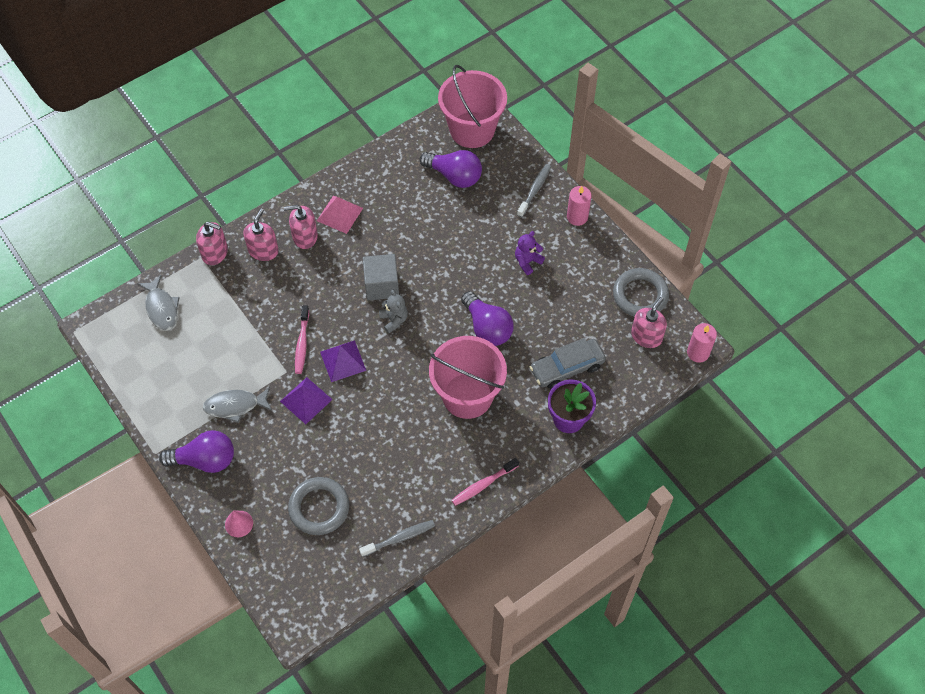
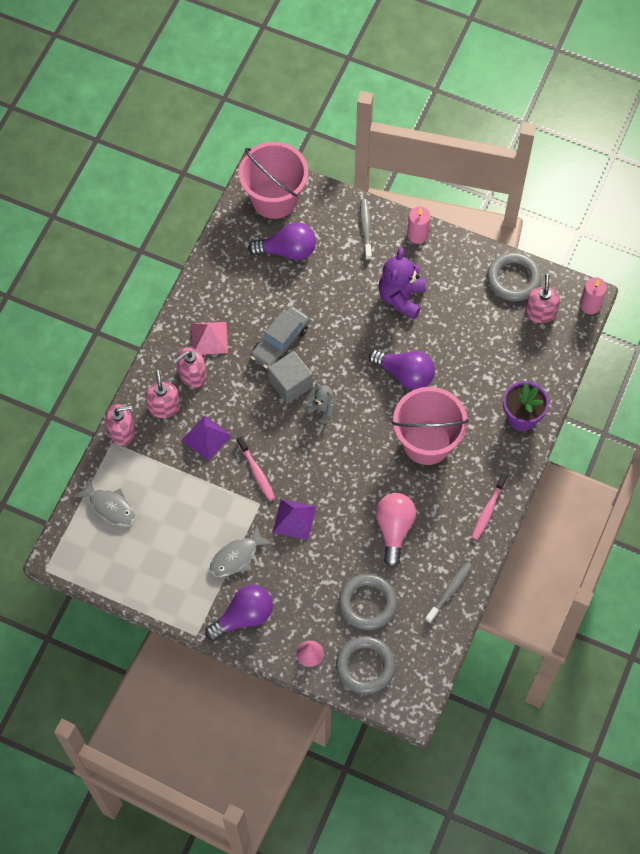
camera: 30 degrees left, 5 degrees up
purple pyramid [320,340,366,382] -> purple pyramid moved to [181,415,232,461]
purple teddy bear [515,231,545,275] -> purple teddy bear [378,248,426,319], size x1.74
grey car [530,338,606,389] -> grey car moved to [250,306,310,369]
none -> grey ring [336,636,395,694]
none -> pink light bulb [376,493,416,568]

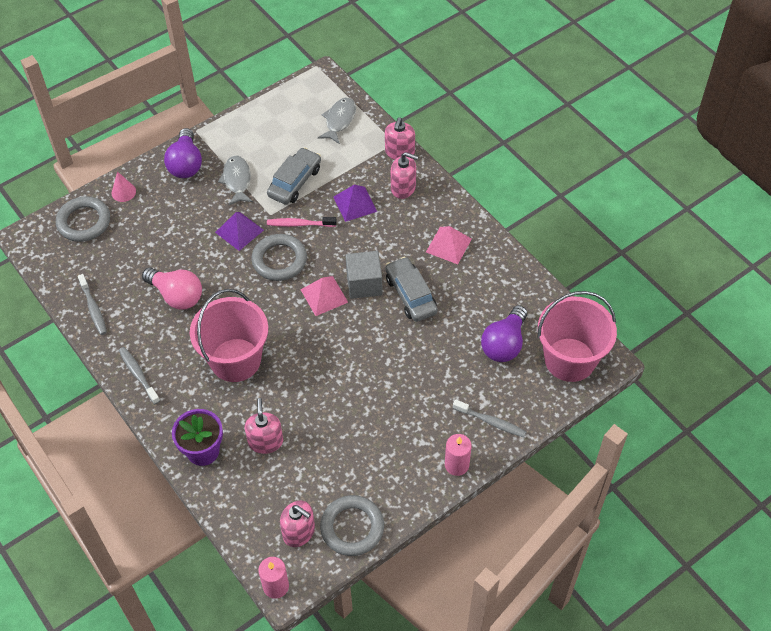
camera: 120 degrees right, 10 degrees down
grey fish [73,477,135,526] -> grey fish turned 135 degrees clockwise [318,98,356,144]
pink soap dispenser [175,348,207,388] -> pink soap dispenser moved to [245,398,283,454]
grey teddy bear [305,384,335,424] -> pink pyramid [301,276,348,316]
grey ring [339,574,397,630] -> grey ring moved to [252,234,307,281]
purple light bulb [369,349,435,390] -> none
purple teddy bear [378,248,426,319] -> none
pink toothbrush [472,474,508,540] -> grey toothbrush [119,347,160,404]
none -> grey car [267,147,321,205]

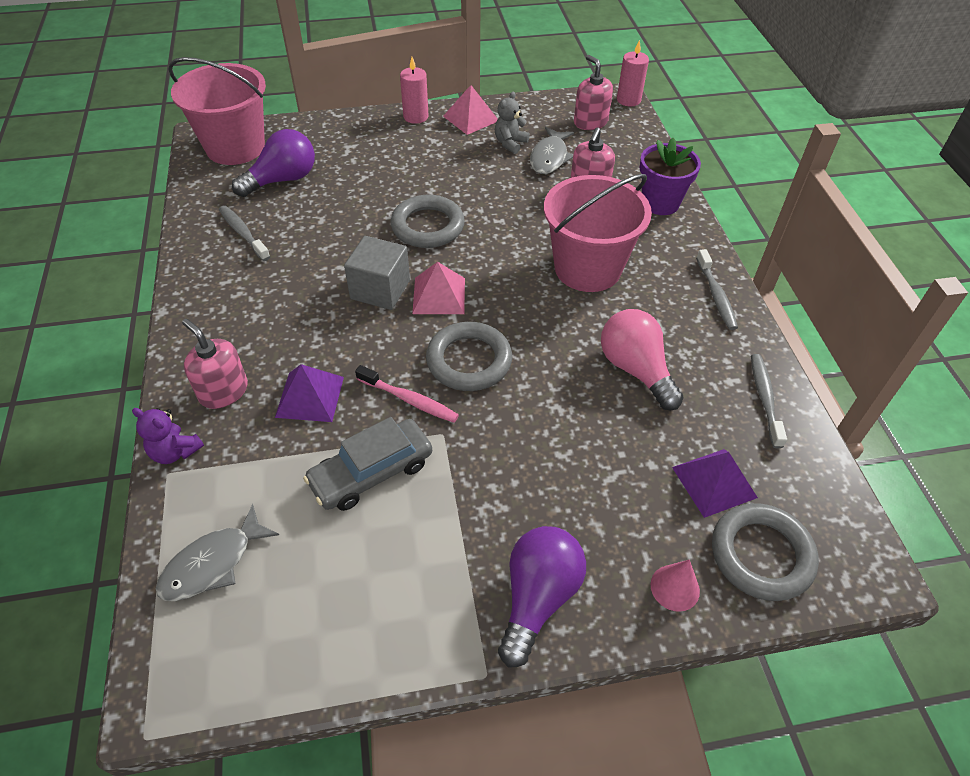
camera: 155 degrees left, 5 degrees down
purple pyramid [215,212,264,251] -> purple pyramid moved to [672,449,758,518]
grey fish [218,155,253,205] -> grey fish moved to [530,127,574,174]
grey ring [320,495,384,556] -> grey ring moved to [391,195,465,248]
pink soap dispenser [385,117,415,160] -> purple teddy bear [132,408,204,464]
grey car [385,257,438,322] -> none
pink pyramid [426,226,472,264] -> pink pyramid moved to [443,85,498,135]
grey toothbrush [453,399,526,438] -> grey toothbrush moved to [219,205,270,261]
none -> grey teddy bear [495,91,530,154]

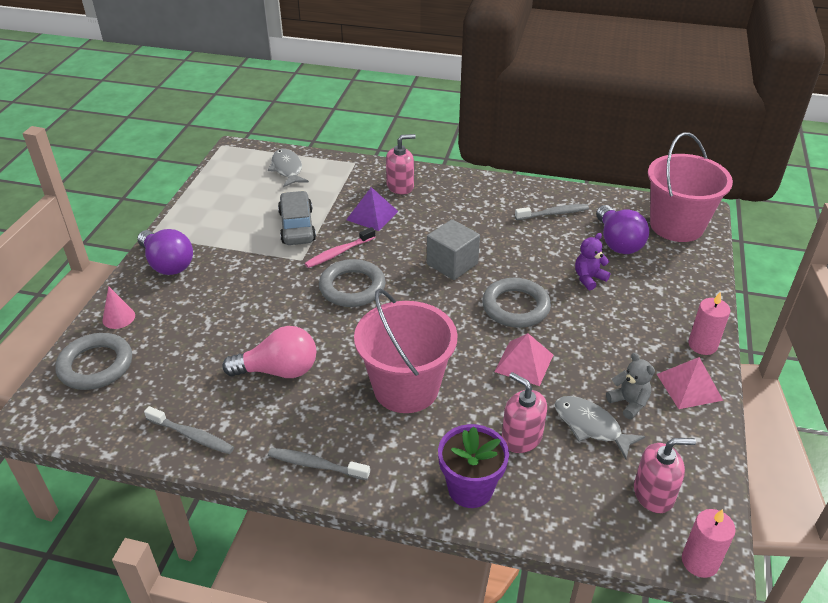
camera: 115 degrees right, 10 degrees down
purple teddy bear [132,408,204,464] -> purple teddy bear moved to [575,233,610,290]
pink pyramid [412,262,465,314] -> pink pyramid moved to [495,333,553,386]
purple pyramid [672,449,758,518] -> none

